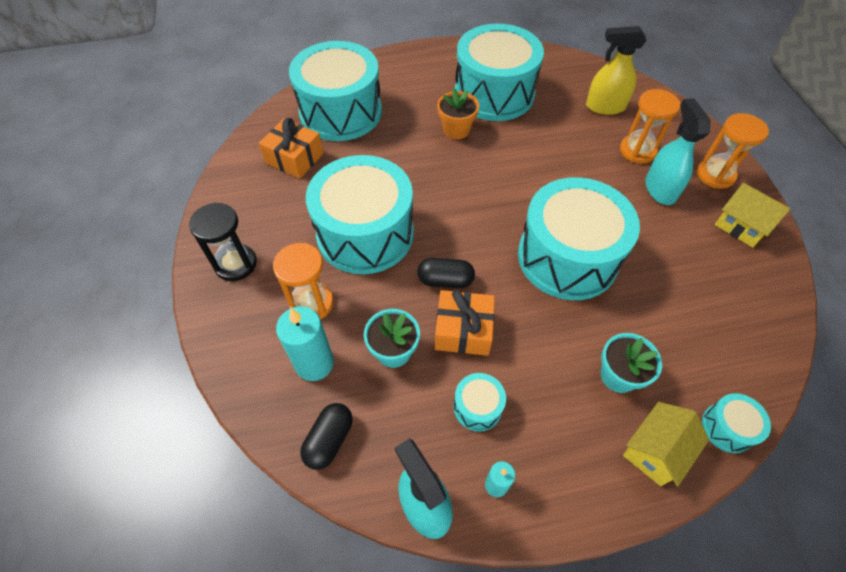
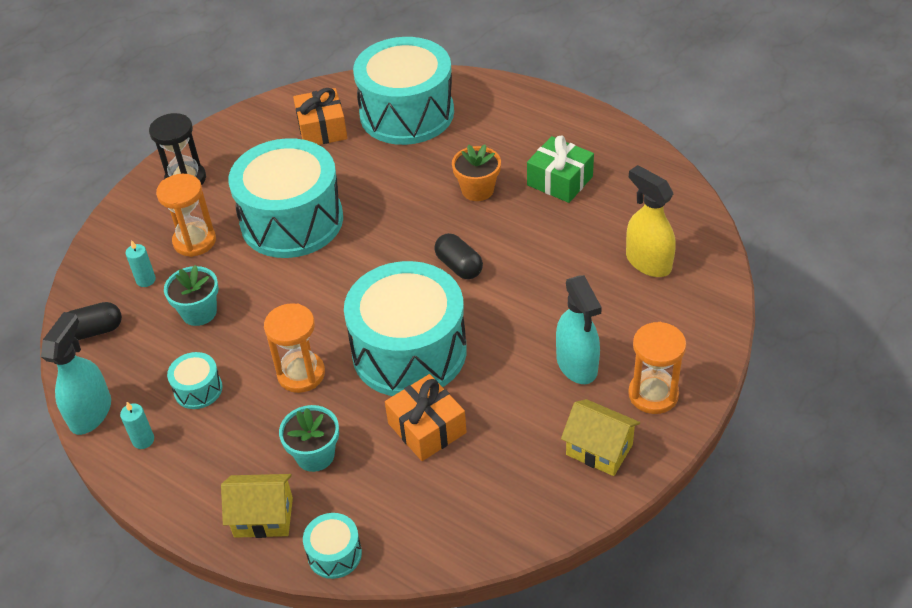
camera: 50 degrees right, 10 degrees down
turquoise candle [276,306,334,381] -> turquoise candle [126,240,156,287], size x0.53
black capsule [417,258,475,288] -> black capsule moved to [434,233,483,279]
orange gift [435,290,495,356] -> orange gift moved to [385,374,466,461]
turquoise drum [455,23,544,121] -> green gift [527,136,594,203]
orange hourglass [620,89,680,164] -> orange hourglass moved to [264,303,325,393]
turquoise spray bottle [645,98,710,205] -> turquoise spray bottle turned 120 degrees clockwise [556,275,602,384]
yellow house [715,183,790,248] -> yellow house turned 60 degrees counterclockwise [561,399,640,476]

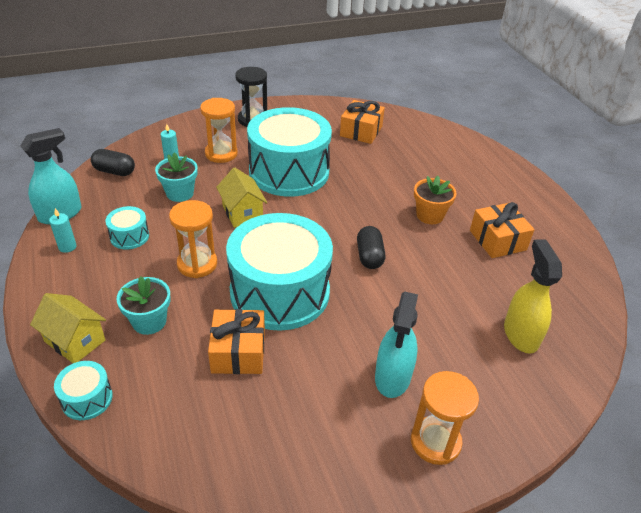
camera: 30 degrees right, 5 degrees down
turquoise drum [353,37,454,145] -> none
green gift [527,136,594,203] -> orange gift [470,202,535,258]
yellow house [561,399,640,476] -> yellow house moved to [216,167,268,228]

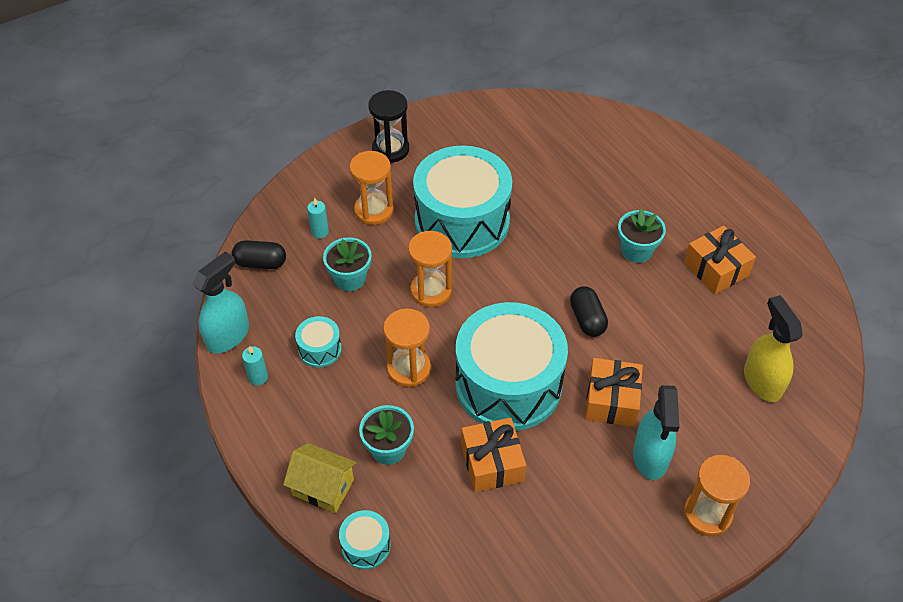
camera: 10 degrees left, 10 degrees up
yellow house [216,167,268,228] -> orange hourglass [408,231,452,307]
orange gift [340,100,385,144] -> orange gift moved to [585,358,643,427]
orange flower pot [414,176,457,224] -> turquoise flower pot [618,209,666,263]

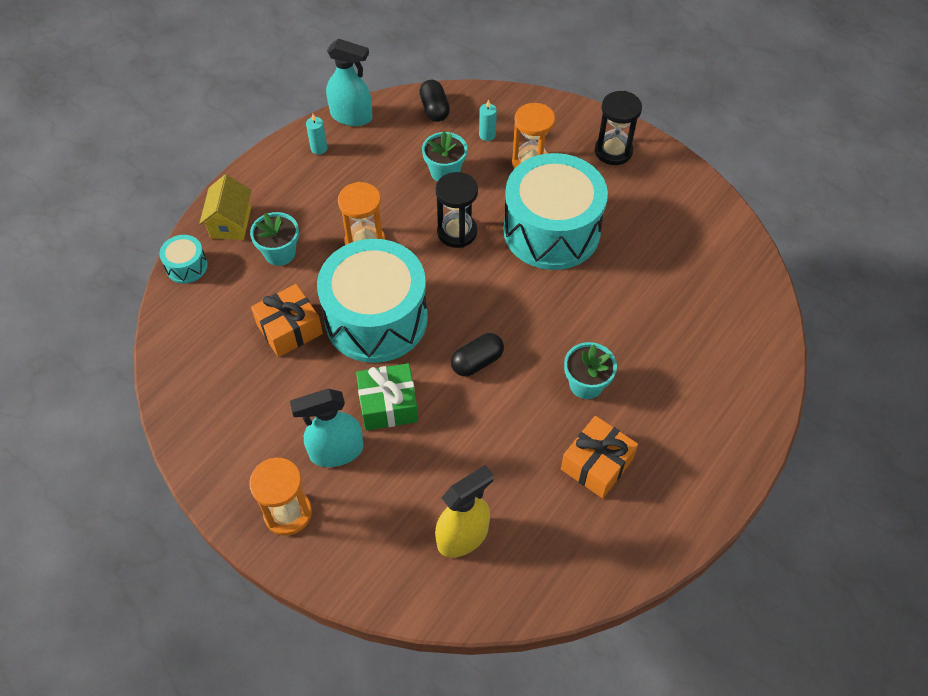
camera: 70 degrees right, 5 degrees up
turquoise drum [295,316,342,368] -> none
orange hourglass [408,231,452,307] -> black hourglass [435,172,478,248]
orange gift [585,358,643,427] -> green gift [356,363,418,430]

